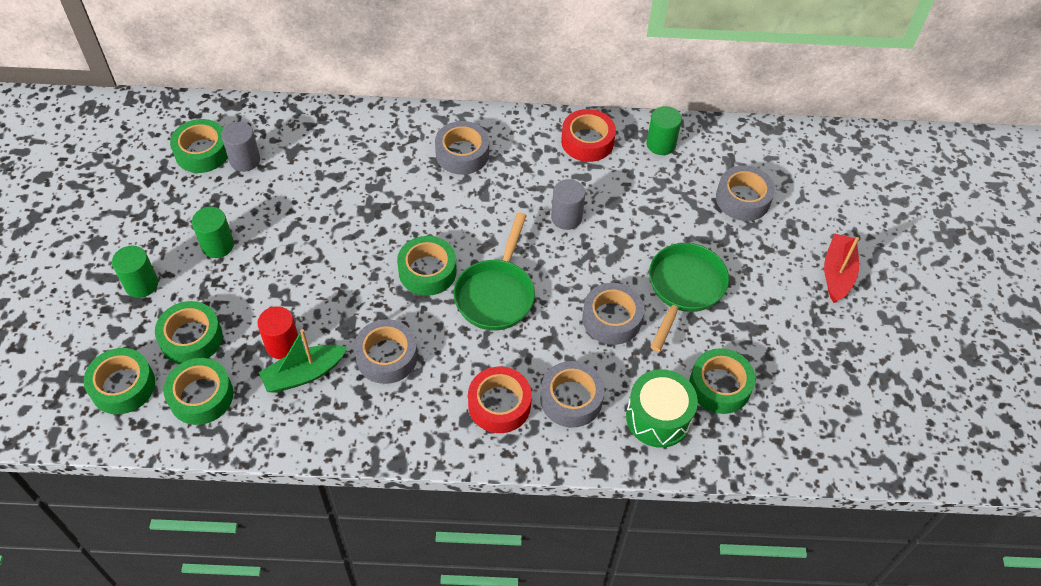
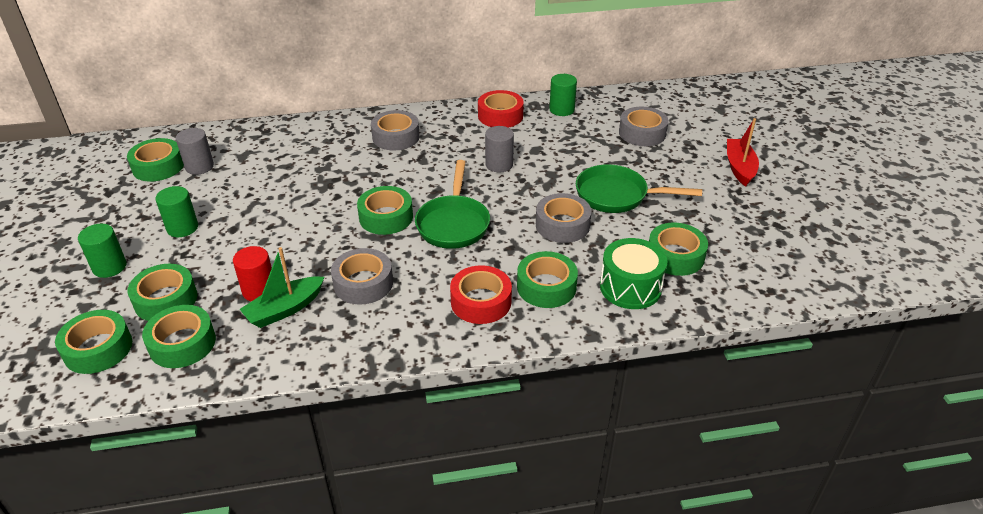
camera: 10 degrees left, 15 degrees down
grey tape [540,361,605,428] -> green tape [517,251,578,308]
green pan [649,243,729,352] -> green pan turned 90 degrees counterclockwise [576,164,702,213]

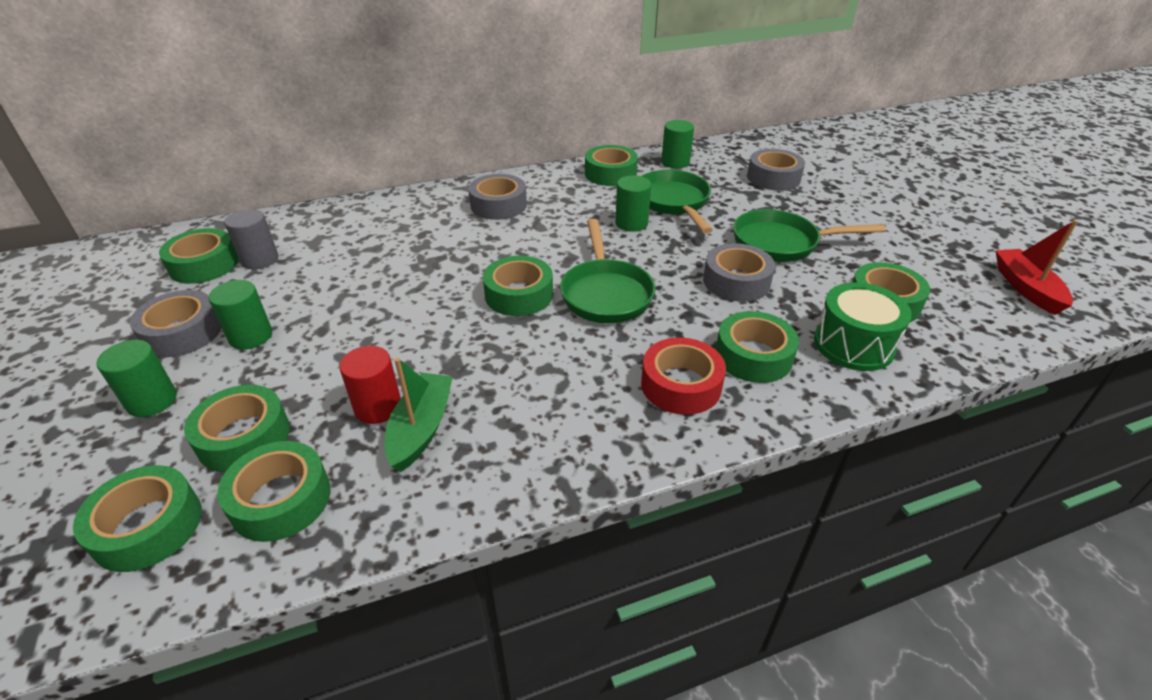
camera: 10 degrees left, 0 degrees up
green boat [240,247,324,328] -> green boat turned 150 degrees clockwise [385,358,453,472]
grey tape [331,248,393,305] -> grey tape moved to [130,290,222,357]
red tape [478,90,524,128] -> green tape [585,145,638,186]
grey cylinder [485,126,514,172] -> green cylinder [615,175,651,232]
red boat [727,118,759,187] -> red boat moved to [995,220,1078,315]
none -> green pan [642,170,713,234]

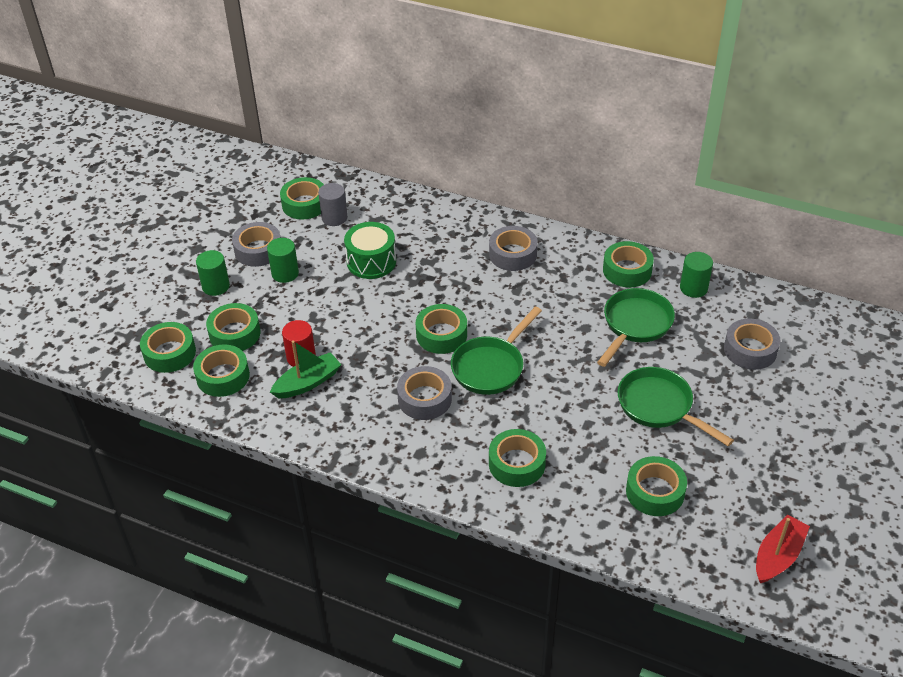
camera: 45 degrees right, 5 degrees up
green cylinder [615,175,651,232] -> none
red tape [641,338,726,415] -> none
grey tape [703,243,775,302] -> grey tape moved to [397,366,452,420]
green drum [814,282,912,371] -> green drum moved to [344,222,396,279]

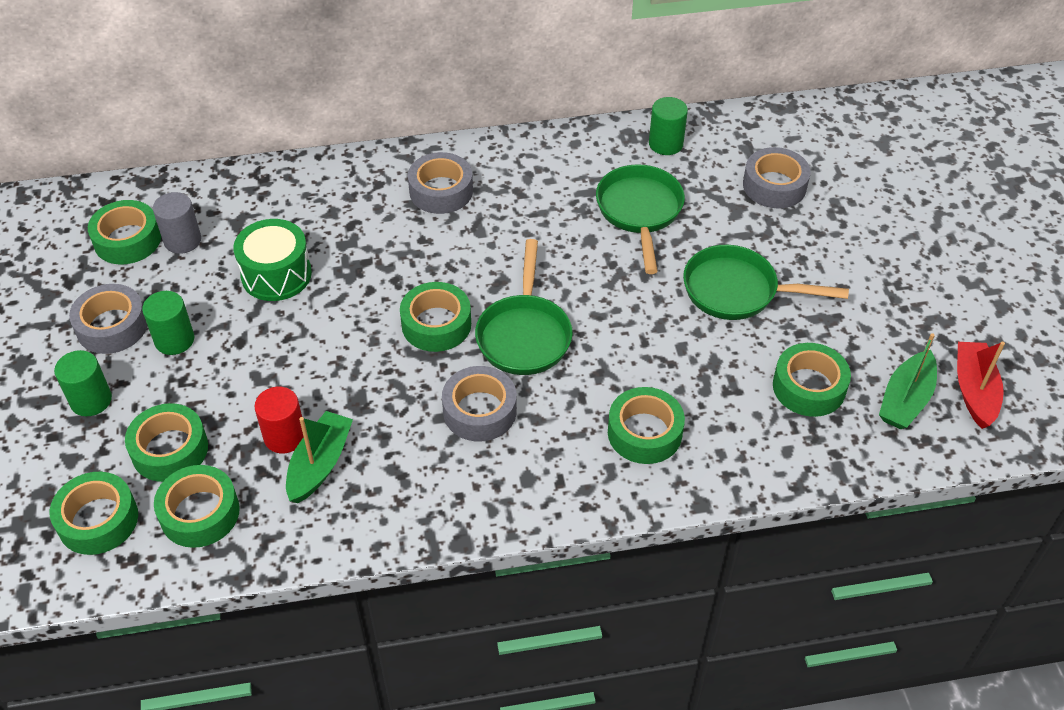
camera: 35 degrees left, 5 degrees up
green tape [603,241,654,288] -> none
none -> green boat [879,333,937,429]

